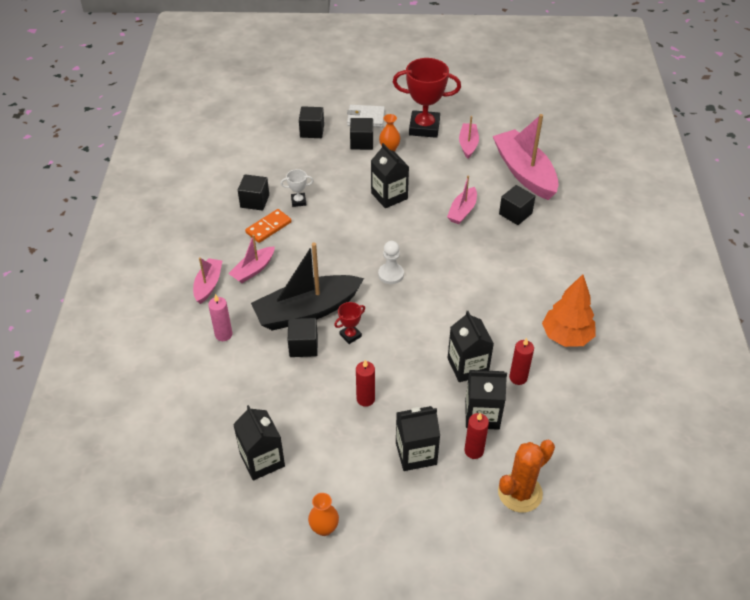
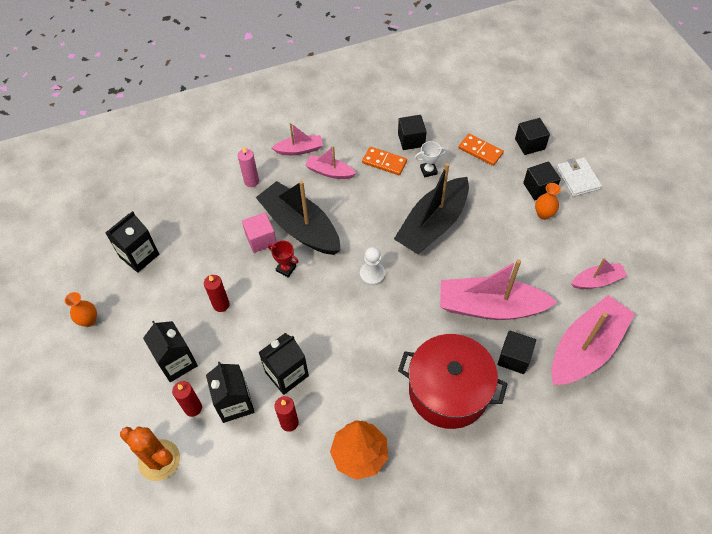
camera: 70 degrees right, 10 degrees up
white trophy [281,169,314,207] -> white trophy turned 75 degrees counterclockwise [415,141,446,177]
black cube [288,318,318,357] -> pink cube [242,212,276,253]
black carton [371,143,409,208] -> none
red trophy [393,58,461,138] -> none
pink boat [447,175,477,224] -> pink boat [440,259,557,320], size x1.95
none -> black boat [394,163,469,254]
none -> red pot [398,334,507,429]
none -> orange domino [459,134,504,166]

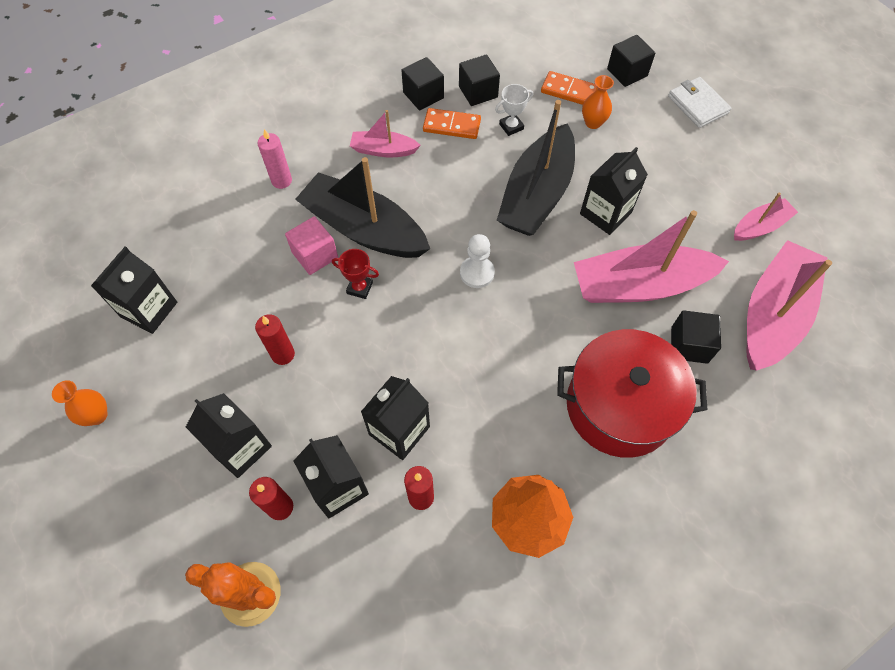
camera: 15 degrees left, 5 degrees up
pink boat [272,123,323,155] -> none
black cube [523,162,561,200] -> black cube moved to [401,57,444,110]
orange vase [535,183,561,220] -> orange vase moved to [582,75,614,129]
none -> black carton [580,147,648,235]

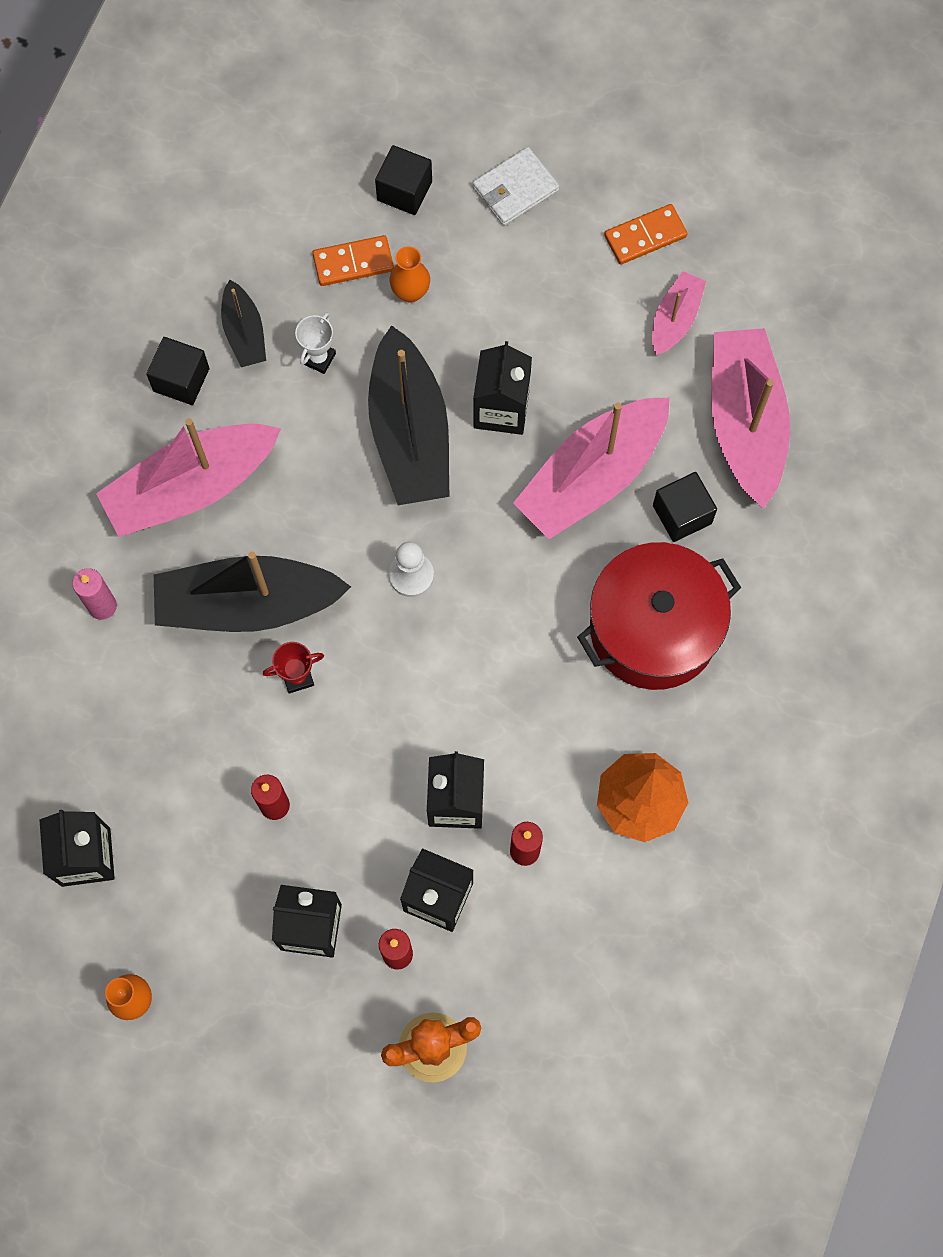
camera: 35 degrees left, 10 degrees up
pink cube [285,216,338,275] -> none
pink boat [350,110,421,157] -> pink boat [96,418,281,537], size x1.95
orange domino [423,108,481,139] -> orange domino moved to [604,204,688,265]
black cube [459,54,500,106] -> black boat [221,279,266,367]
white wallet [668,77,731,128] -> white wallet turned 60 degrees counterclockwise [473,147,559,226]

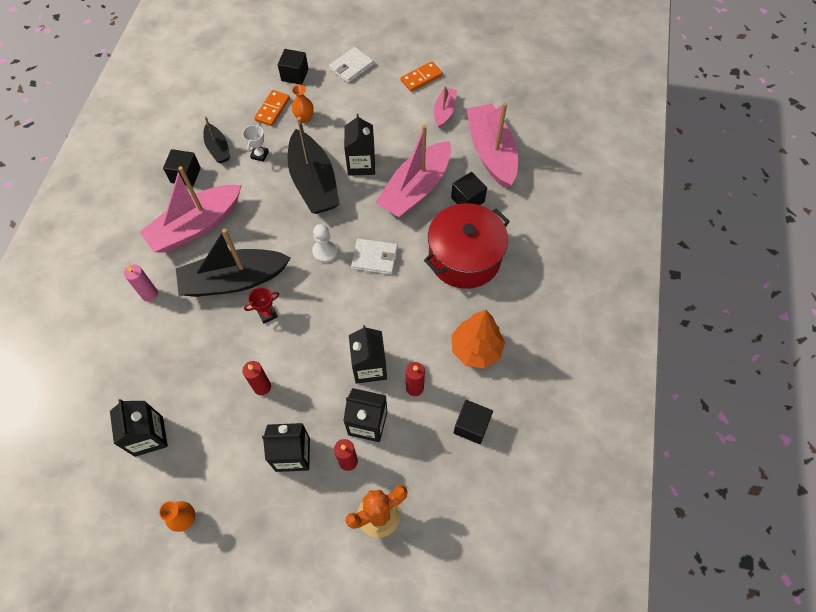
camera: 10 degrees left, 10 degrees down
orange domino [312,235,394,286] -> orange domino turned 45 degrees counterclockwise [254,90,290,126]
none -> white wallet [351,239,398,275]
none -> black cube [454,400,493,444]

